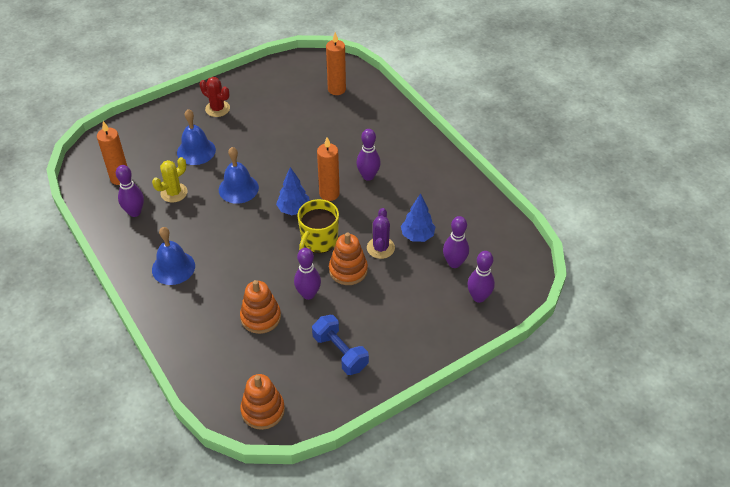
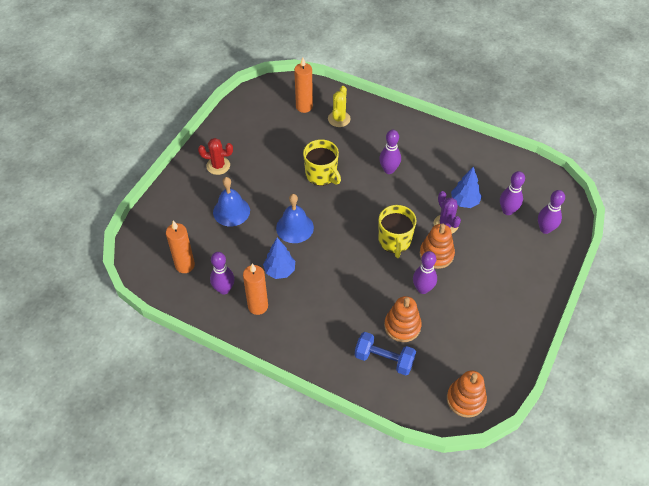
camera: 30 degrees left, 5 degrees up
yellow cactus [152,157,187,203] -> yellow cactus moved to [328,86,351,127]
blue bell [152,227,195,285] -> none
blue tree [276,167,310,215] -> blue tree moved to [263,238,295,279]
blue dumbbell [312,315,369,375] -> blue dumbbell moved to [355,332,416,376]
orange candle [317,137,340,201] -> orange candle moved to [243,263,268,315]
none -> yellow mug [303,139,341,186]

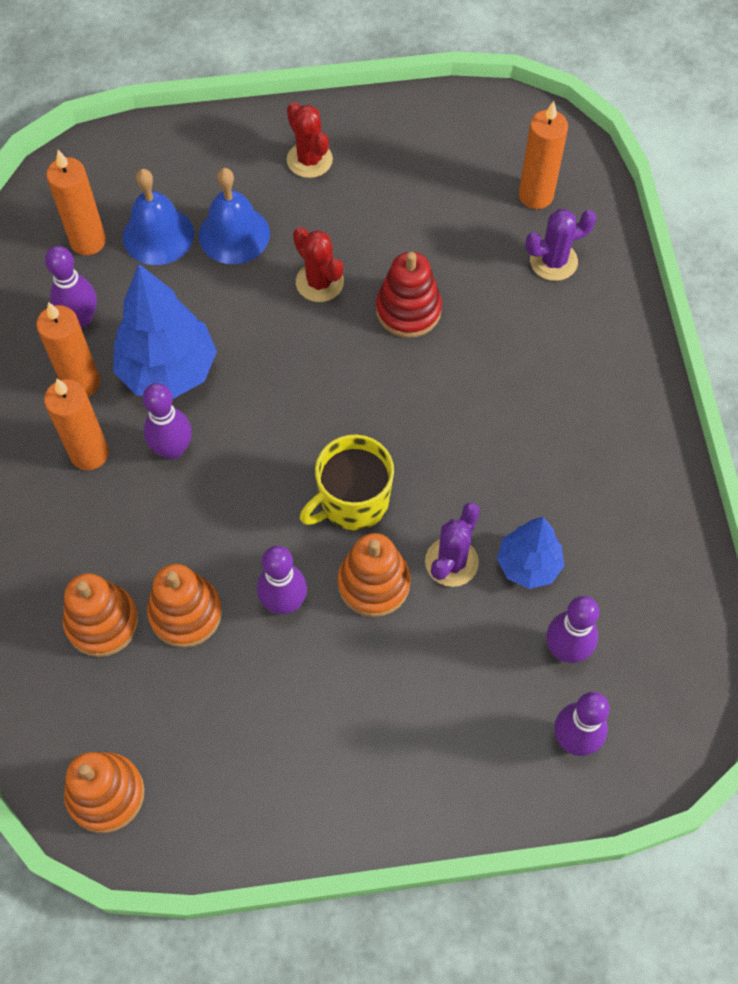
camera: 55 degrees right, 10 degrees up
blue tree [263,238,295,279] -> blue tree [113,264,217,399], size x1.65
blue bell [276,194,314,243] -> blue bell moved to [123,169,194,265]
yellow mug [303,139,341,186] -> red stacking toy [376,252,442,338]
yellow cactus [328,86,351,127] -> purple cactus [525,209,596,281]
blue dumbbell [355,332,416,376] -> orange stacking toy [63,573,139,657]
purple bowling pin [379,130,401,174] -> purple bowling pin moved to [143,383,192,459]
none -> orange candle [44,379,109,470]
none -> red cactus [293,227,344,302]

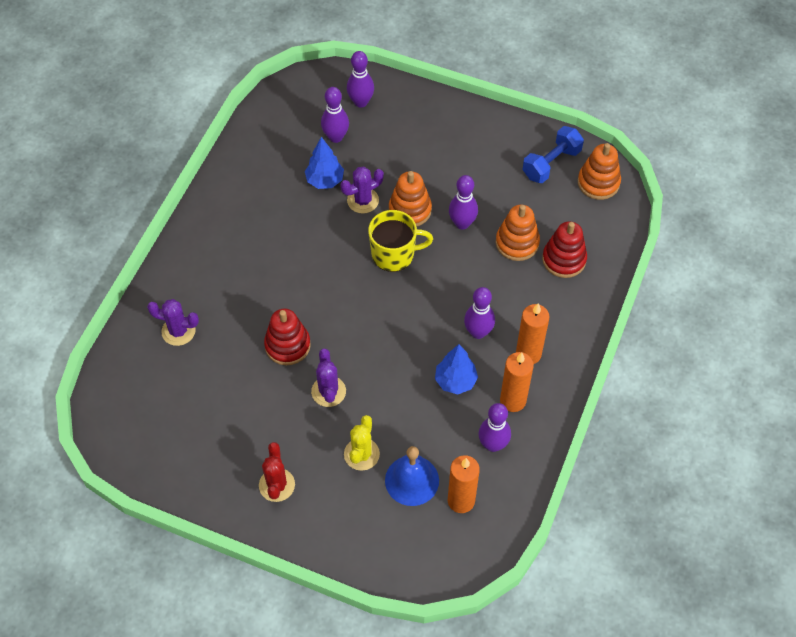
camera: 150 degrees left, 5 degrees down
orange stacking toy [63,573,139,657] -> red stacking toy [542,221,587,278]
blue tree [113,264,217,399] -> blue tree [435,344,478,394], size x0.61
blue bell [199,168,270,264] -> yellow cactus [344,415,380,471]
red cactus [293,227,344,302] -> purple cactus [311,348,346,407]
orange candle [519,101,568,209] -> none
none -> blue dumbbell [522,126,584,183]

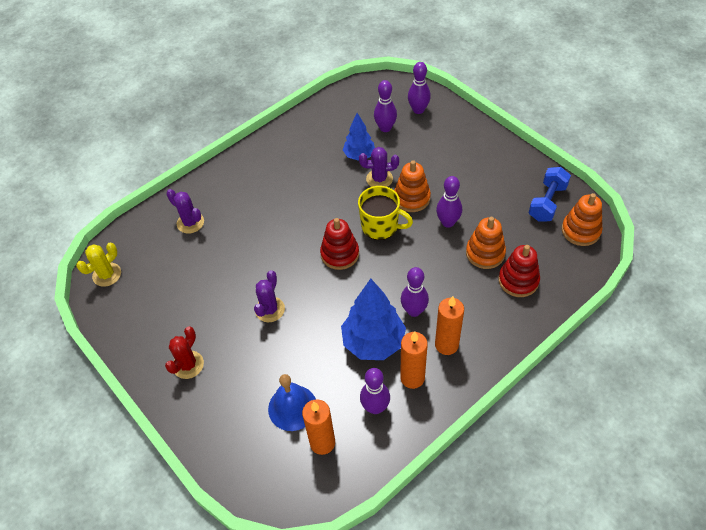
camera: 30 degrees right, 5 degrees down
red stacking toy [264,309,311,365] -> red stacking toy moved to [320,218,359,270]
yellow cactus [344,415,380,471] -> yellow cactus moved to [76,243,121,287]
blue tree [435,344,478,394] -> blue tree [341,279,406,360], size x1.65
blue dumbbell [522,126,584,183] -> blue dumbbell turned 45 degrees counterclockwise [529,167,571,222]

